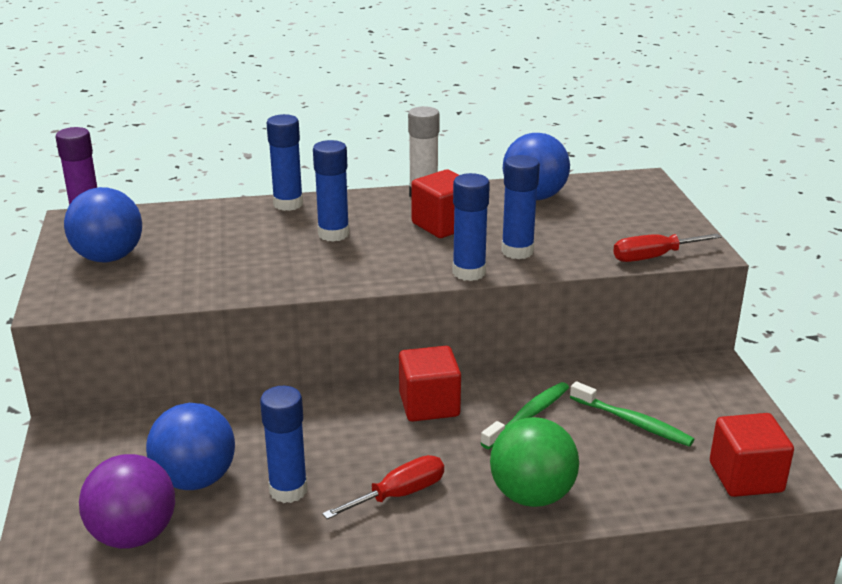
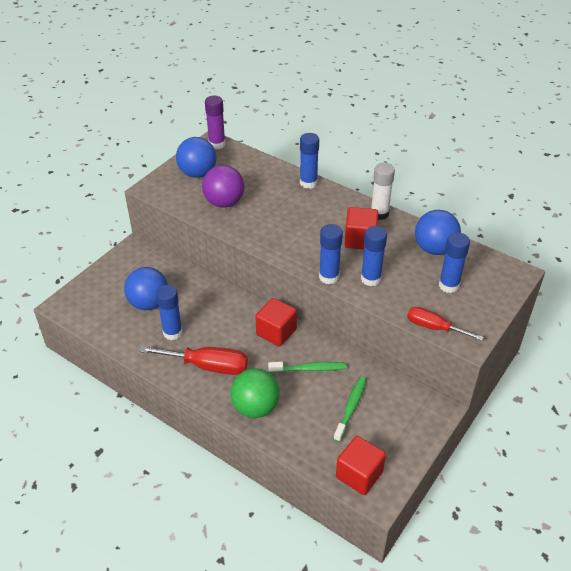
camera: 45 degrees right, 15 degrees up
purple ball [79,454,175,549] -> purple ball moved to [202,165,245,208]
blue glue stick [313,140,349,242] -> blue glue stick moved to [439,232,470,293]
red screwdriver [322,455,444,519] -> red screwdriver [139,346,248,375], size x1.52
green toothbrush [570,381,694,447] -> green toothbrush turned 150 degrees counterclockwise [334,376,367,442]

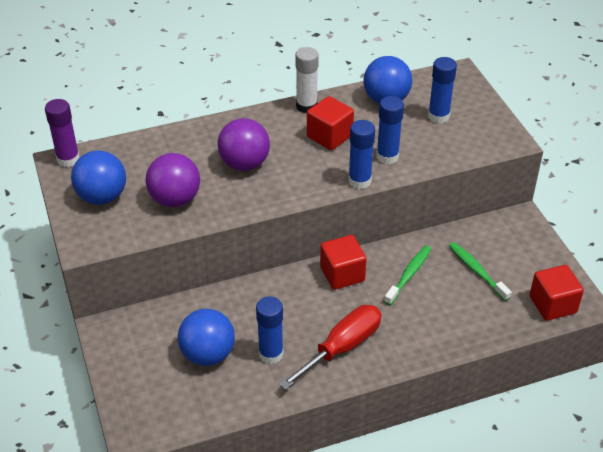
camera: 55 degrees left, 0 degrees up
green ball [230,368,280,418] -> none
blue glue stick [300,133,319,189] -> none
red screwdriver [407,307,484,341] -> none
none -> purple ball [217,118,270,171]

